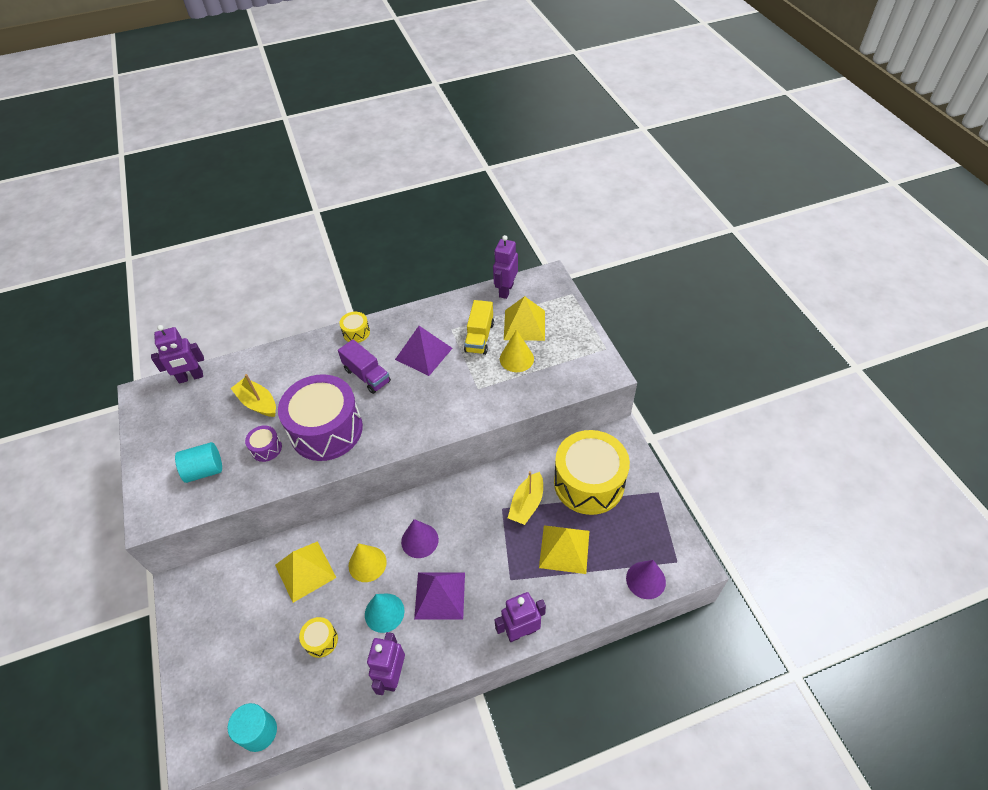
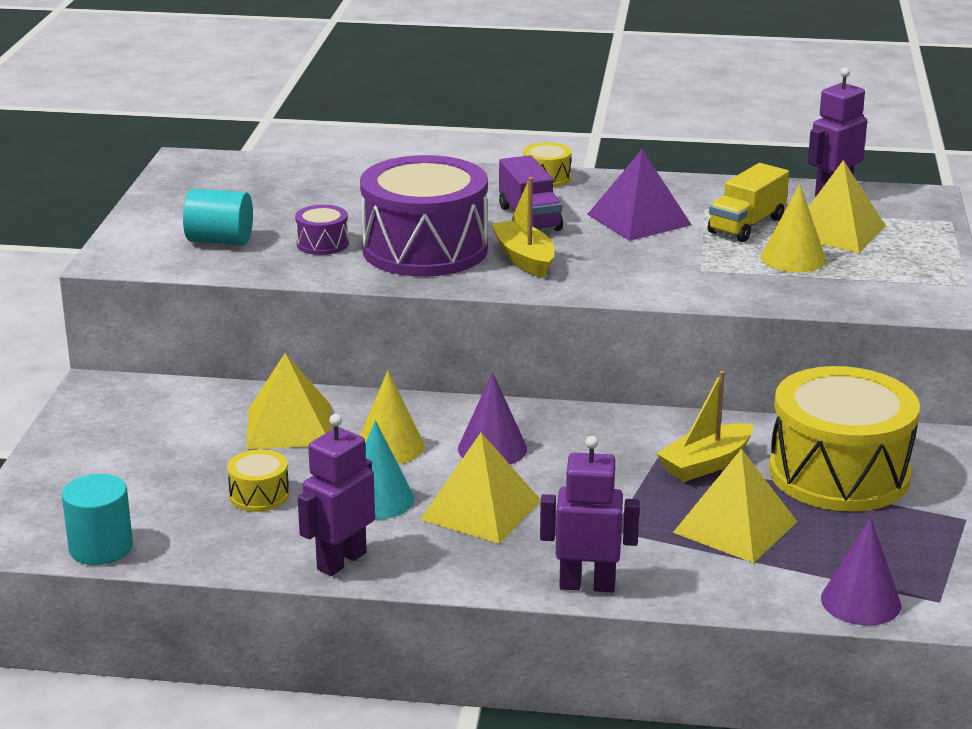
camera: 25 degrees right, 25 degrees down
purple robot [151,325,204,384] -> none
yellow boat [230,374,276,417] -> yellow boat moved to [491,177,555,278]
purple pyramid [414,572,465,619] -> yellow pyramid [420,433,541,544]

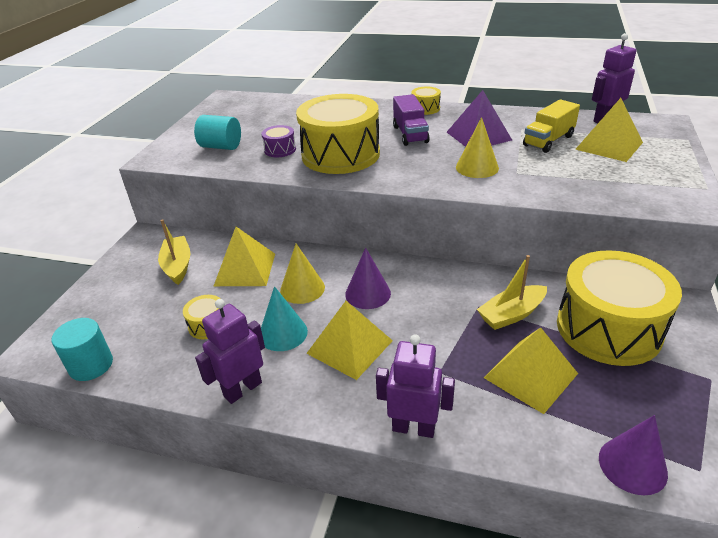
camera: 10 degrees right, 10 degrees up
purple drum [360,155,488,277] -> yellow drum [296,94,380,174]
yellow boat [491,177,555,278] -> yellow boat moved to [158,219,191,285]
yellow cone [761,184,826,272] -> yellow cone moved to [456,117,499,178]

